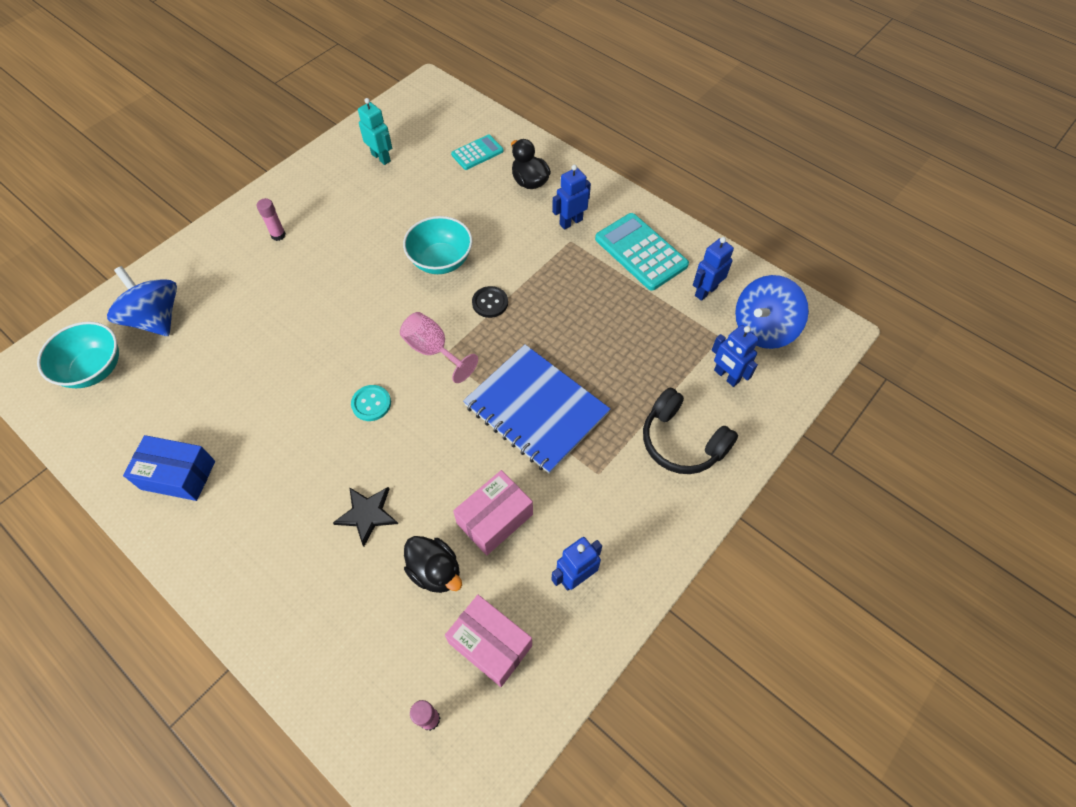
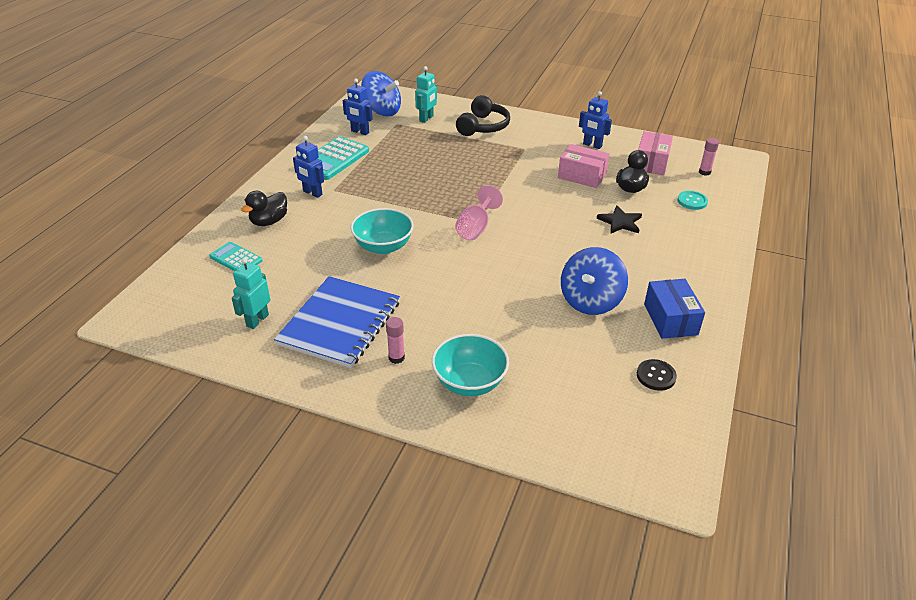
camera: 110 degrees left, 20 degrees down
turquoise bowl [37,321,119,388] -> turquoise bowl moved to [432,334,509,396]
blue spinning top [107,266,177,336] -> blue spinning top moved to [561,247,628,315]
turquoise button [351,385,391,421] -> turquoise button moved to [677,191,708,210]
blue notebook [463,344,610,474] -> blue notebook moved to [274,276,400,368]
black button [472,286,508,318] -> black button moved to [637,359,677,391]
blue robot [712,325,759,387] -> turquoise robot [415,66,437,123]

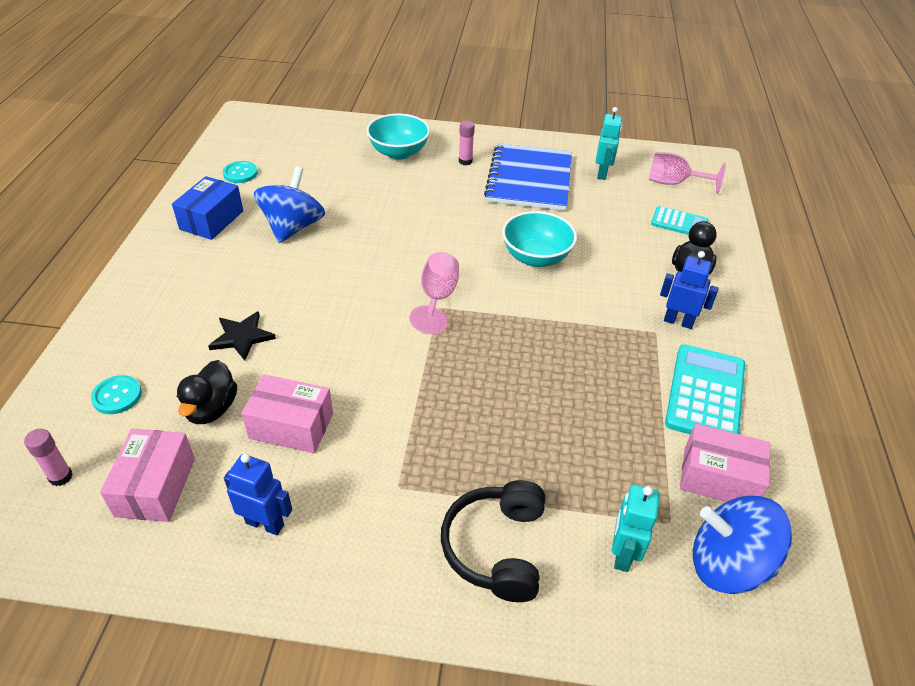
camera: 165 degrees right, 5 degrees up
blue robot [343,79,373,135] -> pink box [680,424,770,502]
black button [637,359,677,391] -> turquoise button [223,161,258,183]
blue box [644,279,705,339] -> blue box turned 45 degrees clockwise [172,176,243,240]
none -> pink goblet [649,152,726,194]

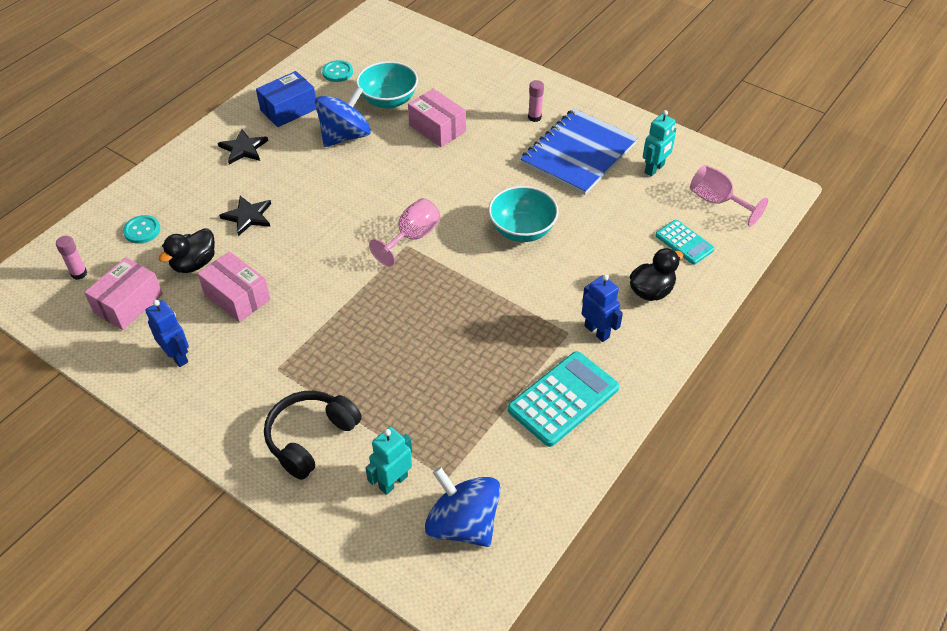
camera: 30 degrees right, 5 degrees up
turquoise bowl [366,114,430,160] -> turquoise bowl moved to [356,61,418,109]
pink box [680,424,770,502] -> pink box moved to [408,89,466,147]
none -> black star [218,129,268,165]

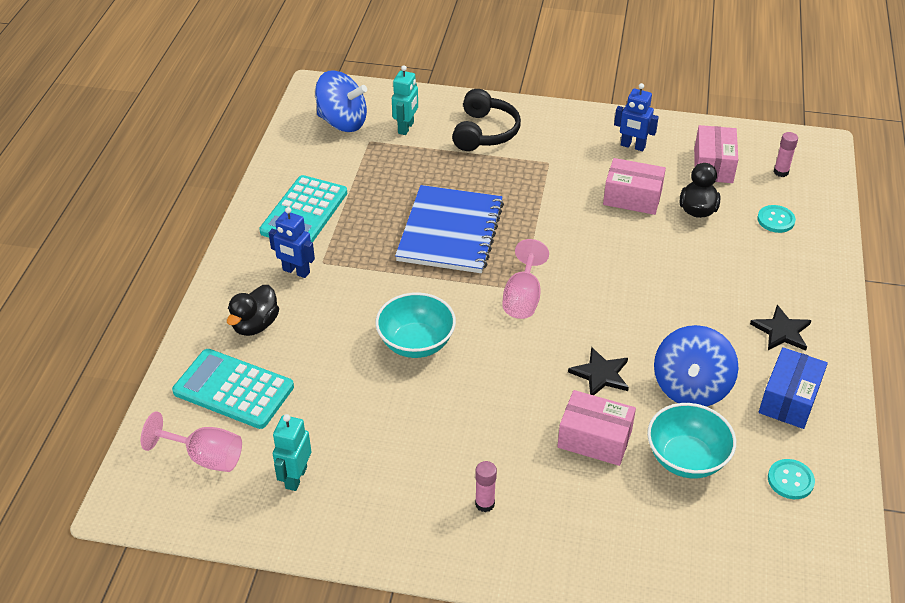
camera: 155 degrees right, 5 degrees down
black star [219,196,271,236] -> black star moved to [568,347,629,395]
blue notebook [520,108,638,195] -> blue notebook moved to [395,185,504,273]
turquoise calculator [655,220,715,264] -> turquoise calculator [172,349,294,429], size x1.70

